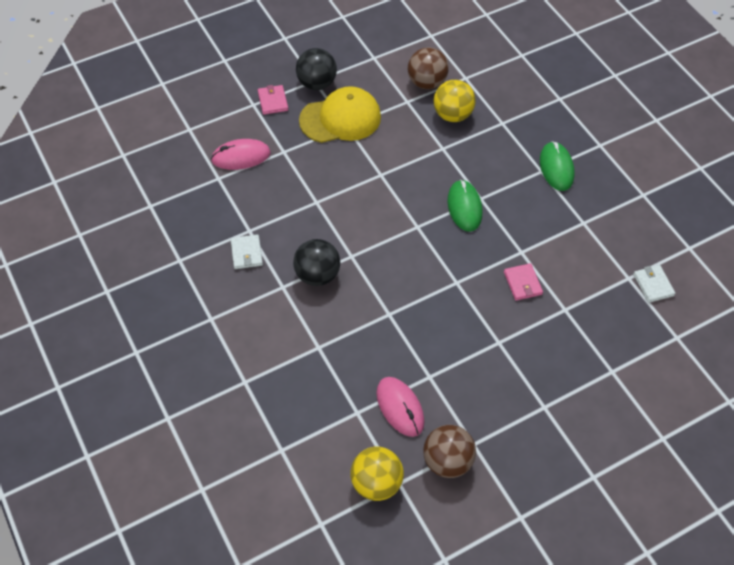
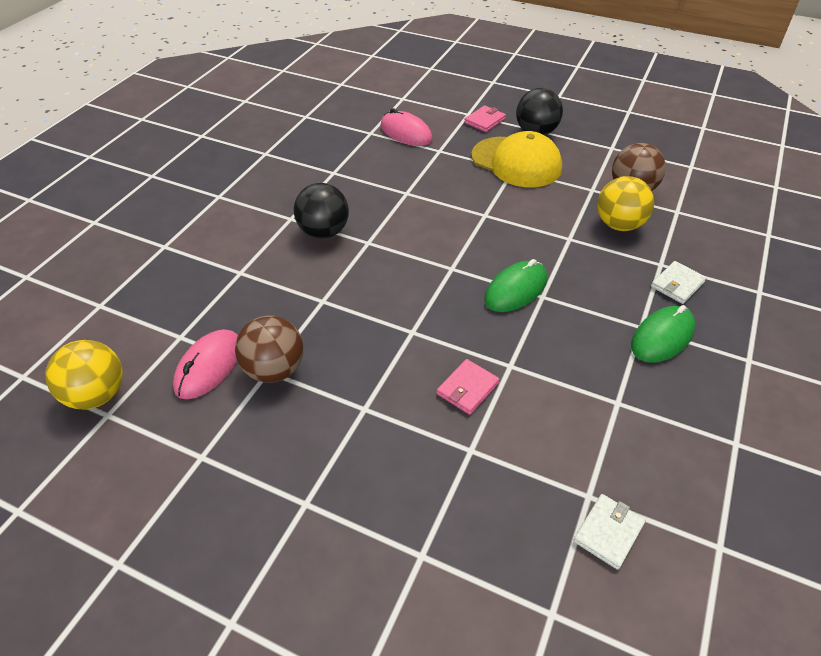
camera: 55 degrees right, 10 degrees down
white wallet [231,234,263,269] -> white wallet moved to [651,261,706,304]
brown ball [423,425,476,478] -> brown ball moved to [235,316,304,383]

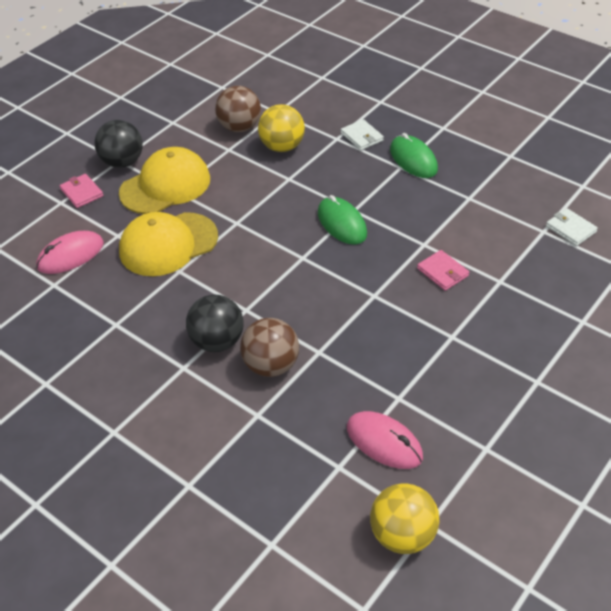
camera: 75 degrees left, 0 degrees up
brown ball [235,316,304,383] -> brown ball moved to [240,318,299,377]
none -> yellow cap [119,212,218,276]

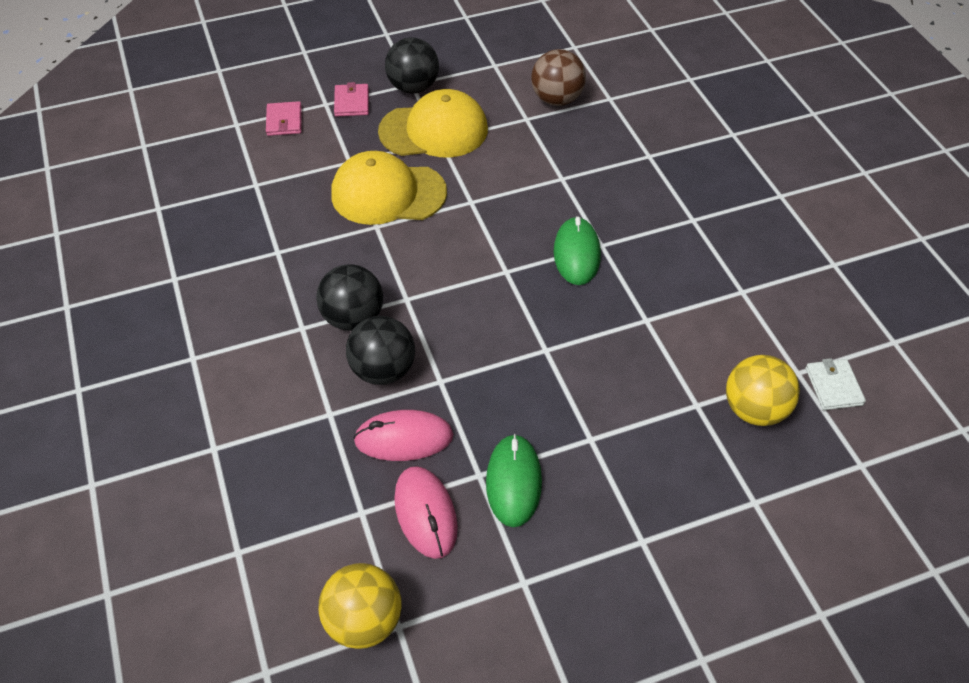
camera: 30 degrees right, 5 degrees up
pink mouse [36,231,104,274] -> pink mouse moved to [353,410,453,461]
brown ball [240,318,299,377] -> black ball [346,316,415,385]
yellow ball [258,104,305,152] -> yellow ball moved to [726,355,800,426]
white wallet [341,119,384,150] -> none
green mouse [390,133,438,178] -> green mouse moved to [486,434,542,527]
pink wallet [417,250,469,291] -> pink wallet moved to [266,101,302,136]

